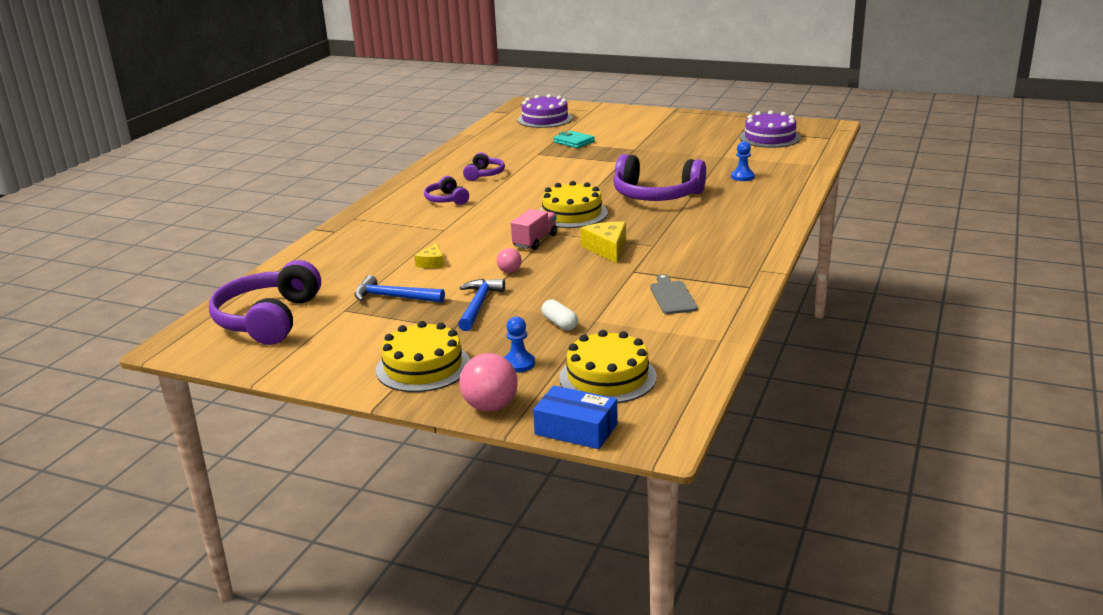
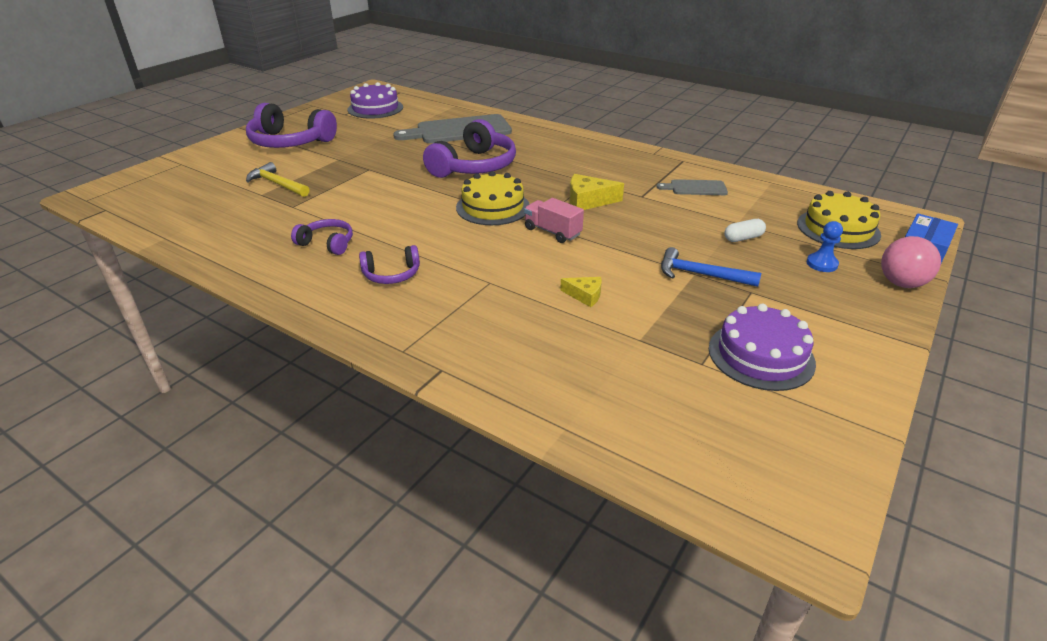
camera: 80 degrees left, 10 degrees up
purple headphones [209,260,321,345] -> purple headphones moved to [246,103,337,148]
blue hammer [354,275,445,303] -> none
yellow cake [376,321,470,392] -> none
pink ball [497,248,522,273] -> none
purple cake [517,94,573,128] -> purple cake moved to [709,304,816,391]
turquoise wallet [553,131,595,148] -> yellow hammer [246,162,309,197]
blue pawn [731,141,754,181] -> grey cutting board [393,114,512,143]

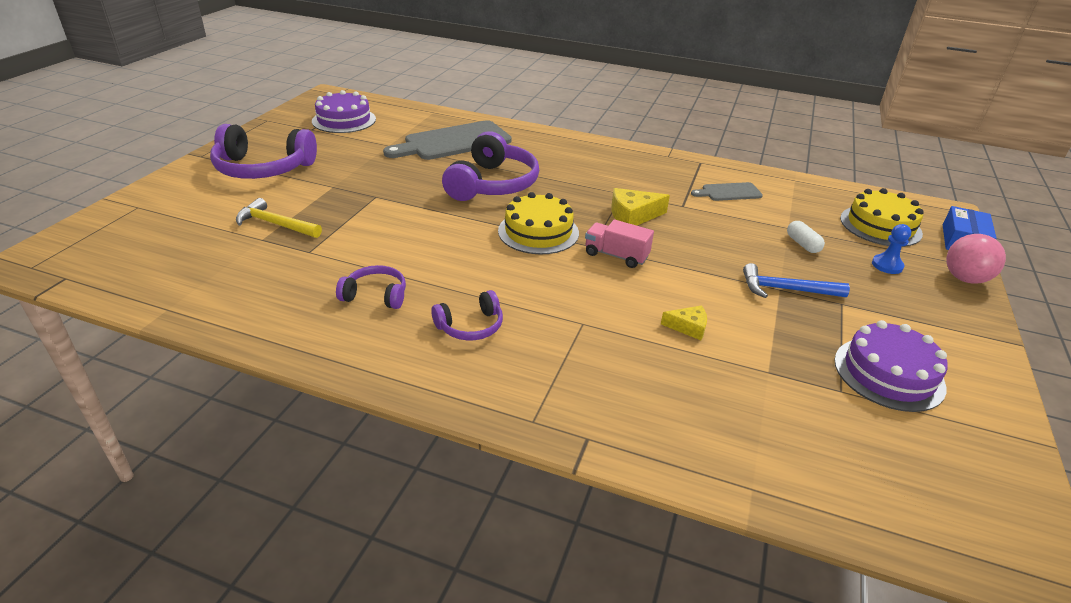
camera: 15 degrees left, 0 degrees up
white capsule [724,219,766,242] -> white capsule turned 75 degrees counterclockwise [787,221,825,253]

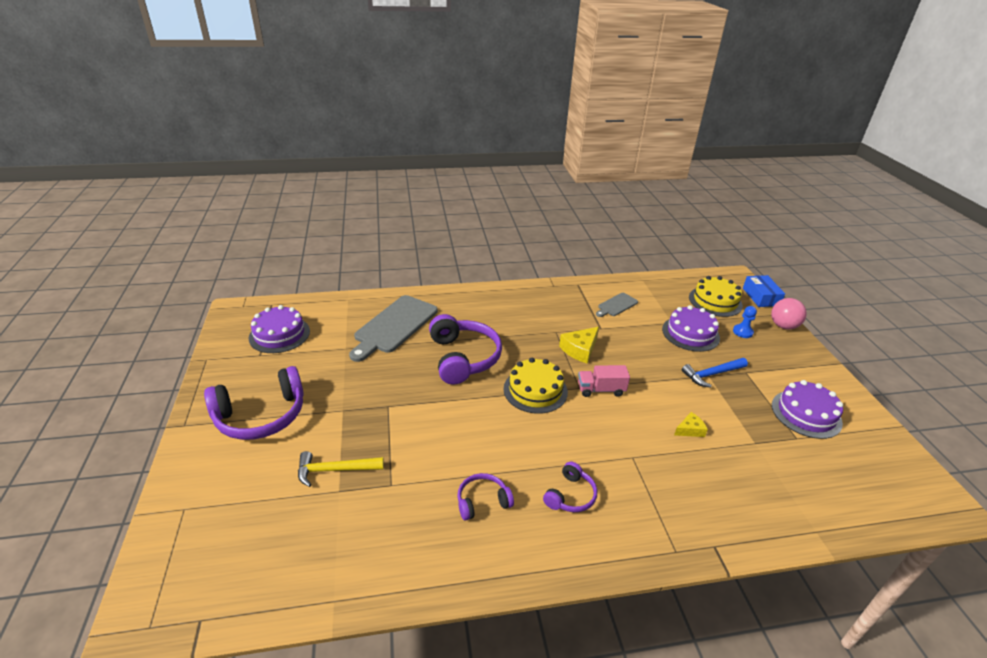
camera: 30 degrees left, 0 degrees up
white capsule [787,221,825,253] -> purple cake [662,305,720,352]

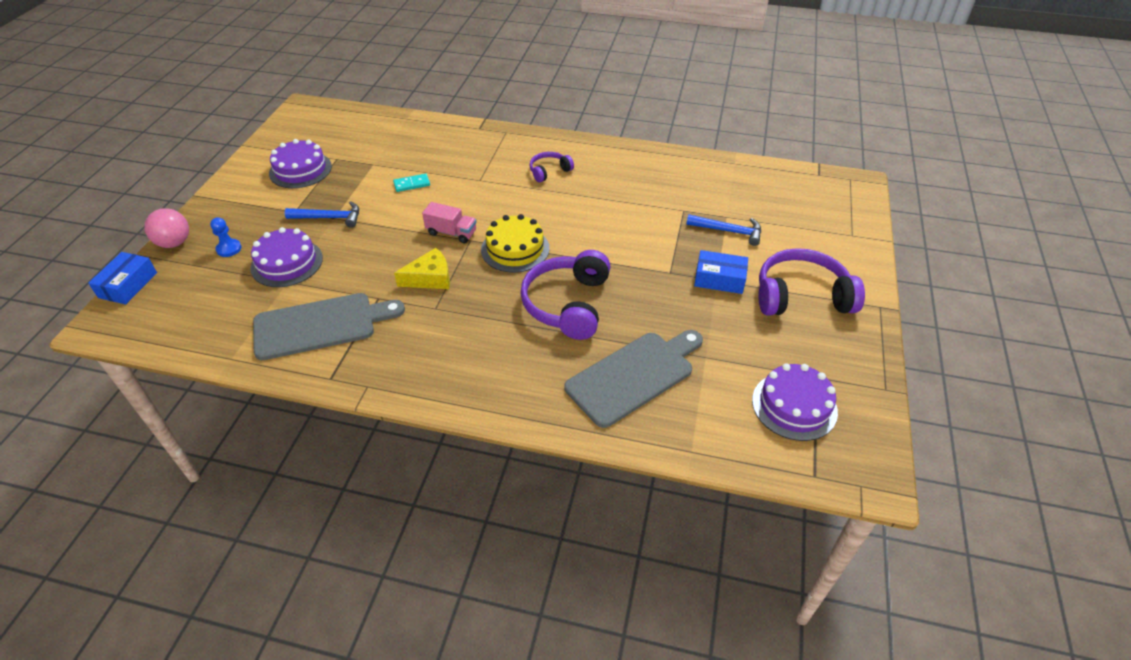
camera: 155 degrees left, 10 degrees up
yellow hammer [298,451,384,487] -> blue hammer [686,215,761,246]
purple headphones [457,473,514,520] -> none
grey cutting board [596,293,638,317] -> grey cutting board [253,293,405,360], size x1.99
yellow cheese [674,412,708,437] -> turquoise domino [393,174,430,192]
yellow cake [689,276,743,317] -> none
none -> blue box [694,250,748,294]

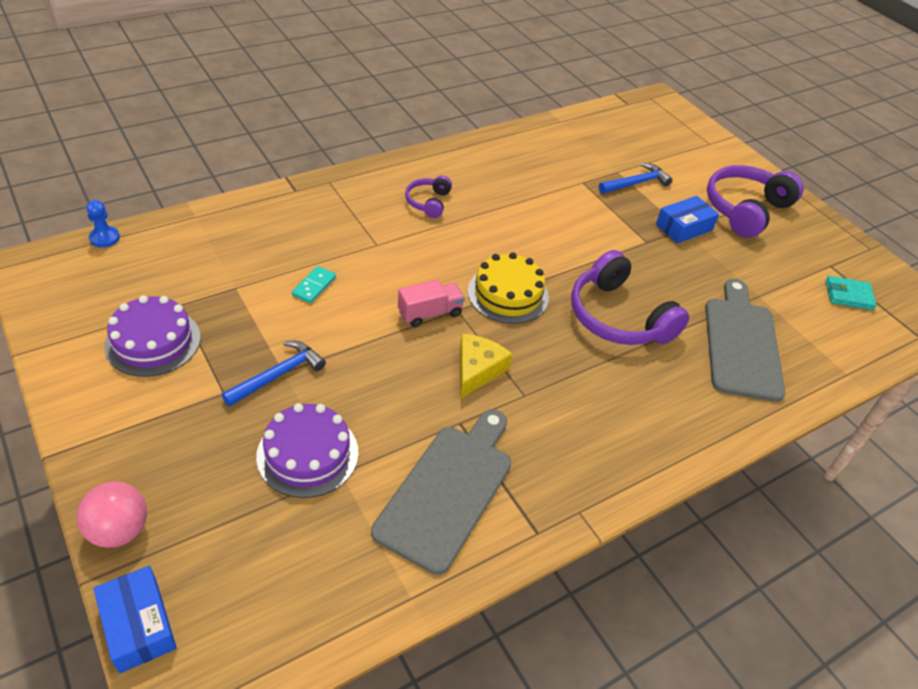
camera: 50 degrees left, 0 degrees up
blue pawn [210,217,241,257] -> blue pawn moved to [86,200,120,248]
purple cake [752,363,838,441] -> turquoise wallet [826,276,877,310]

